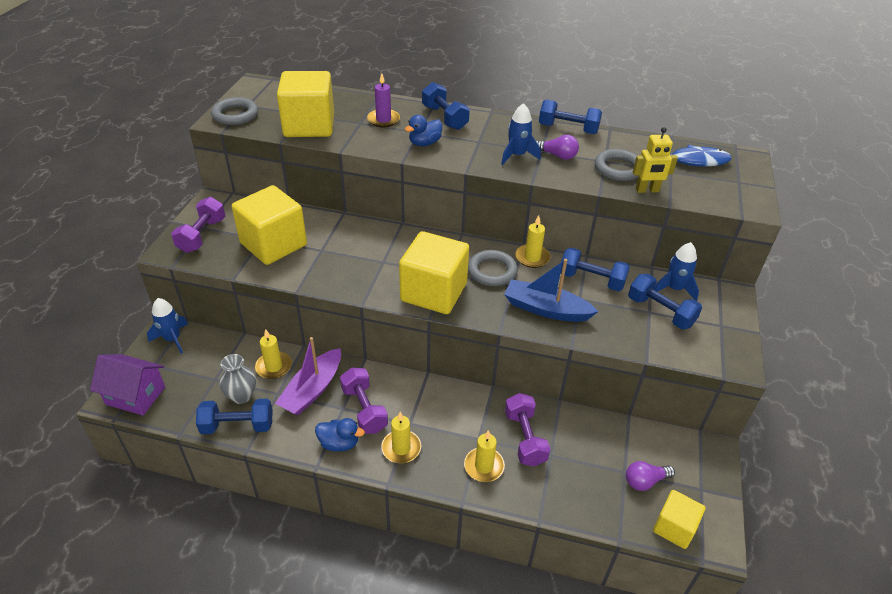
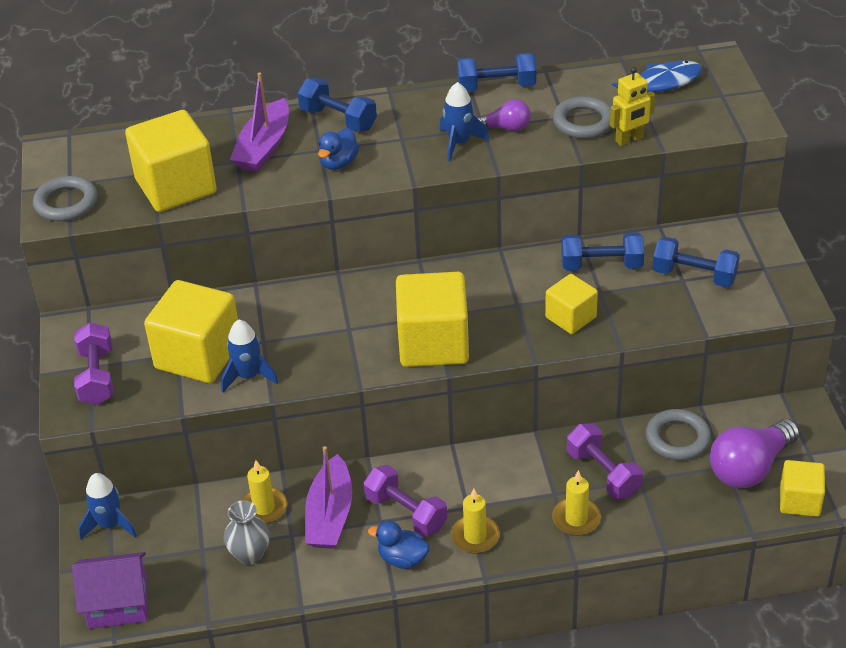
camera: 20 degrees left, 0 degrees up
blue dumbbell [196,399,273,434] -> none
blue duck [315,418,365,451] -> blue duck turned 150 degrees counterclockwise [368,521,430,569]
purple candle [367,73,400,127] -> purple boat [230,72,289,172]
grey ring [468,250,518,286] -> grey ring moved to [646,409,711,460]
blue boat [504,259,599,322] -> yellow cube [545,274,598,334]
yellow candle [515,215,551,268] -> none
purple light bulb [626,461,675,491] -> purple light bulb [710,419,800,488], size x1.83
blue rocket [654,242,699,301] -> blue rocket moved to [221,319,278,392]

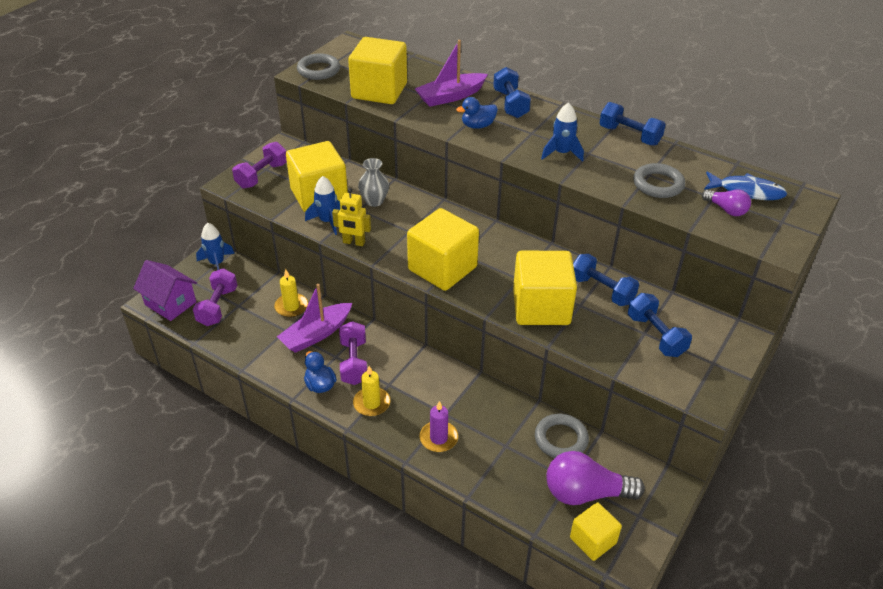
camera: 40 degrees right, 0 degrees up
grey vase [224,500,270,565] -> grey vase moved to [358,158,389,207]
purple light bulb [476,99,531,131] -> purple light bulb moved to [702,189,751,216]
yellow cube [545,274,598,334] -> yellow cube [513,251,577,325], size x1.76
yellow candle [552,470,601,536] -> purple candle [420,401,458,452]
purple dumbbell [567,424,643,499] -> purple dumbbell moved to [193,268,237,326]
yellow robot [610,67,655,146] -> yellow robot moved to [332,188,371,246]

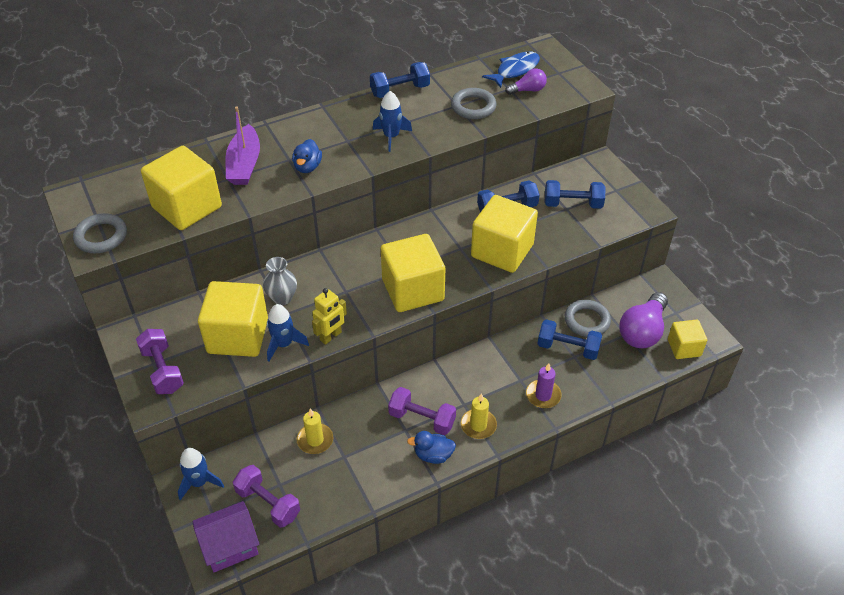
camera: 60 degrees left, 5 degrees up
purple boat [277,284,352,353] -> none
blue dumbbell [493,67,531,118] -> blue dumbbell moved to [538,319,602,360]

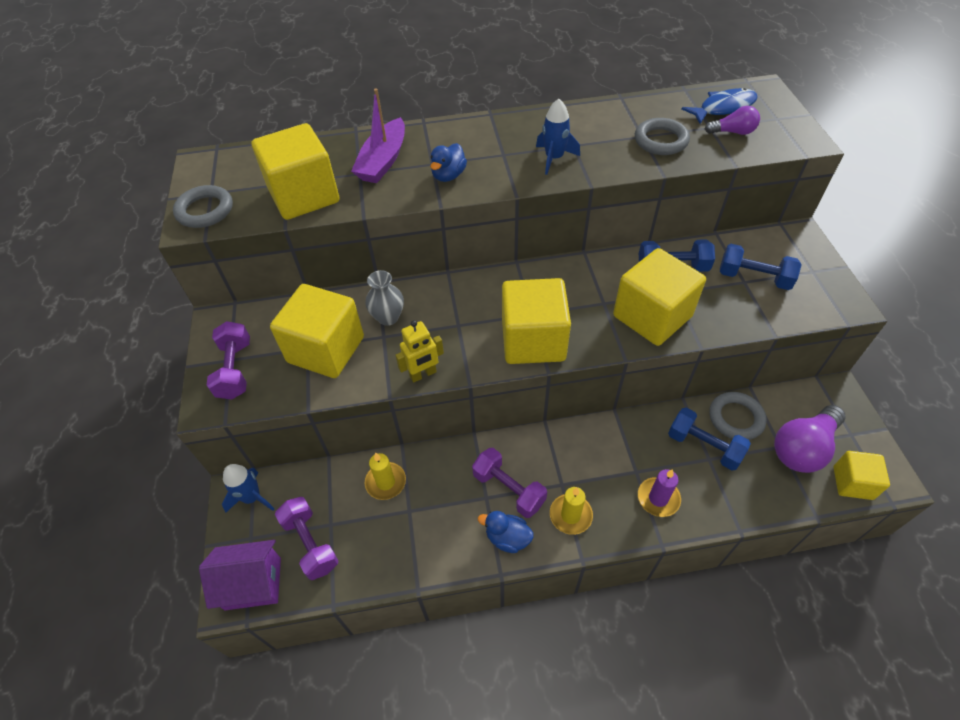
camera: 20 degrees right, 5 degrees up
blue rocket [267,304,309,362] -> none
blue dumbbell [370,62,430,98] -> none

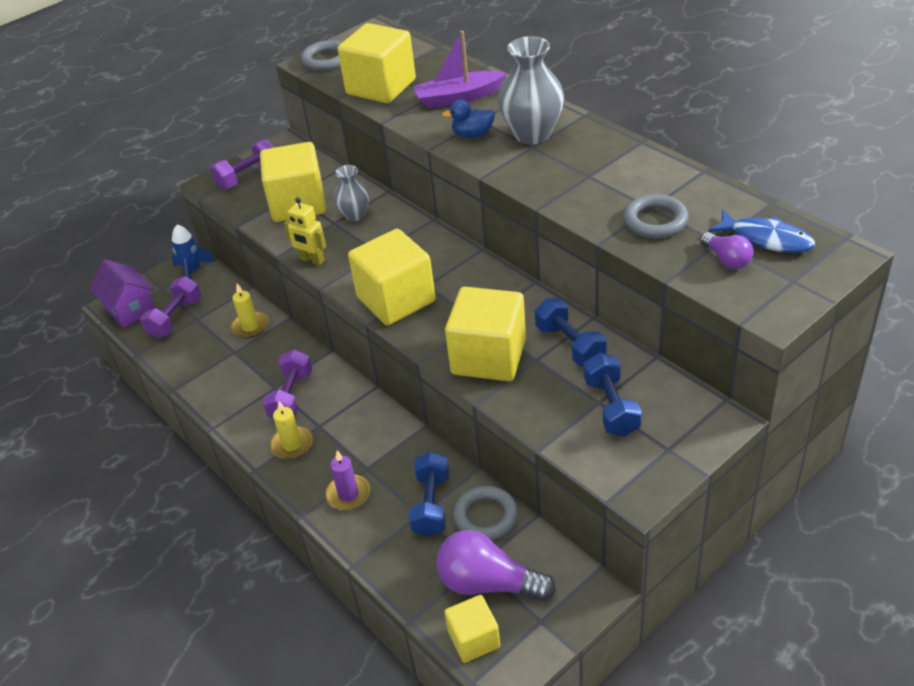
camera: 60 degrees right, 10 degrees down
blue duck [478,511,534,553] -> none
blue rocket [536,99,580,175] -> none
none -> grey vase [498,36,564,145]

